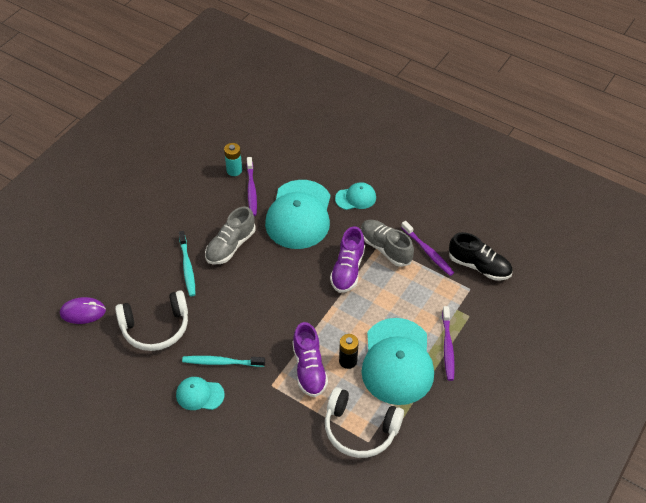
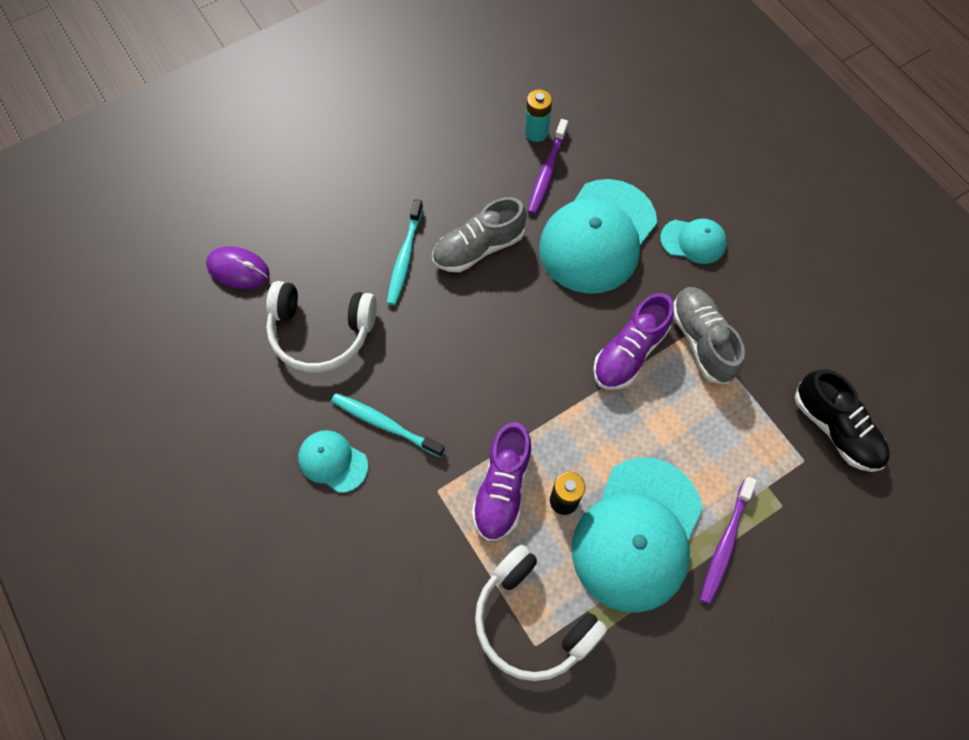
camera: 25 degrees right, 15 degrees up
purple toothbrush [401,221,454,276] -> none

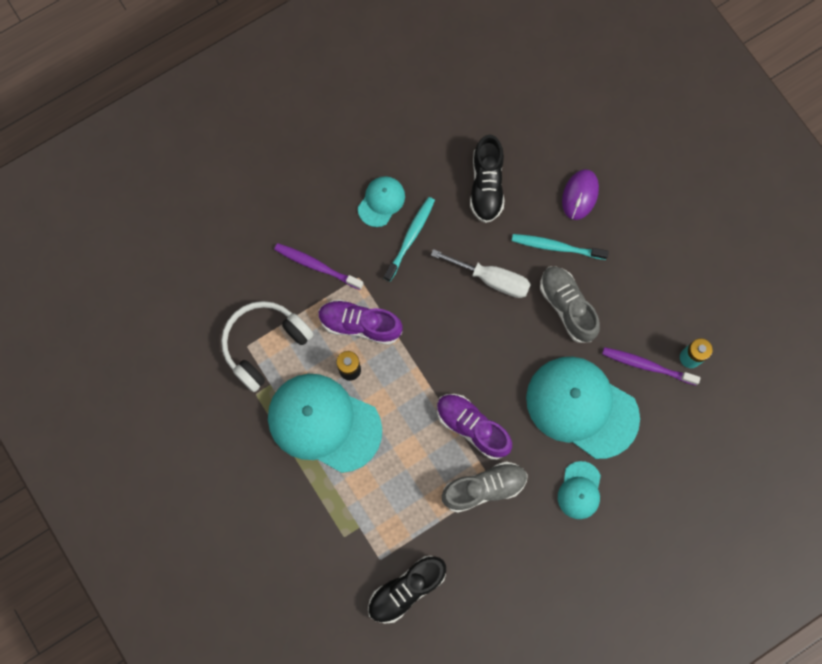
camera: 90 degrees right, 10 degrees up
purple mouse [206,246,270,289] -> purple mouse moved to [562,169,599,220]
white headphones [266,281,377,372] -> black shoe [470,135,504,223]
purple toothbrush [700,477,757,604] -> purple toothbrush moved to [274,243,364,290]
none -> white screwdriver [431,249,531,298]

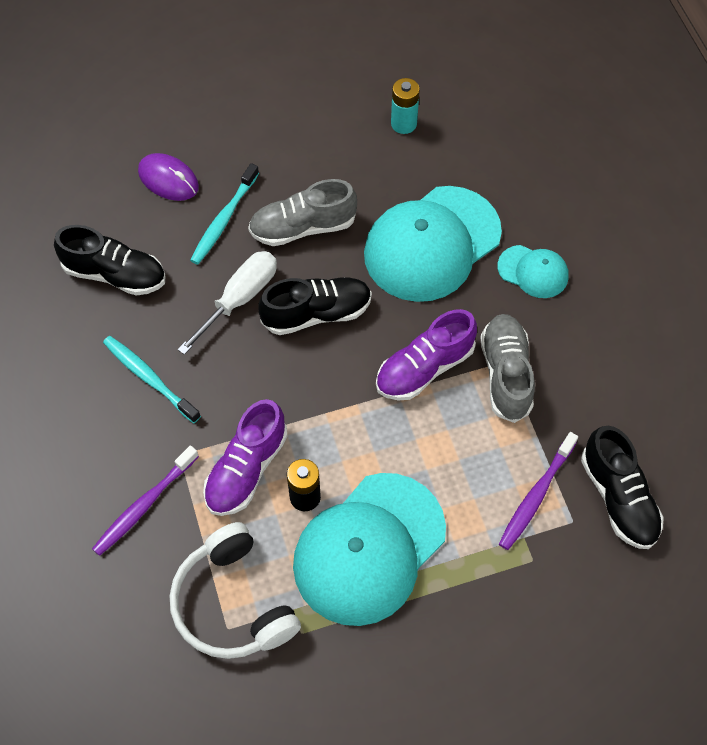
camera: 75 degrees left, 15 degrees down
turquoise cap [358,176,405,227] -> none
purple toothbrush [602,347,701,385] -> purple toothbrush moved to [499,432,578,550]
none -> black shoe [258,277,372,335]

